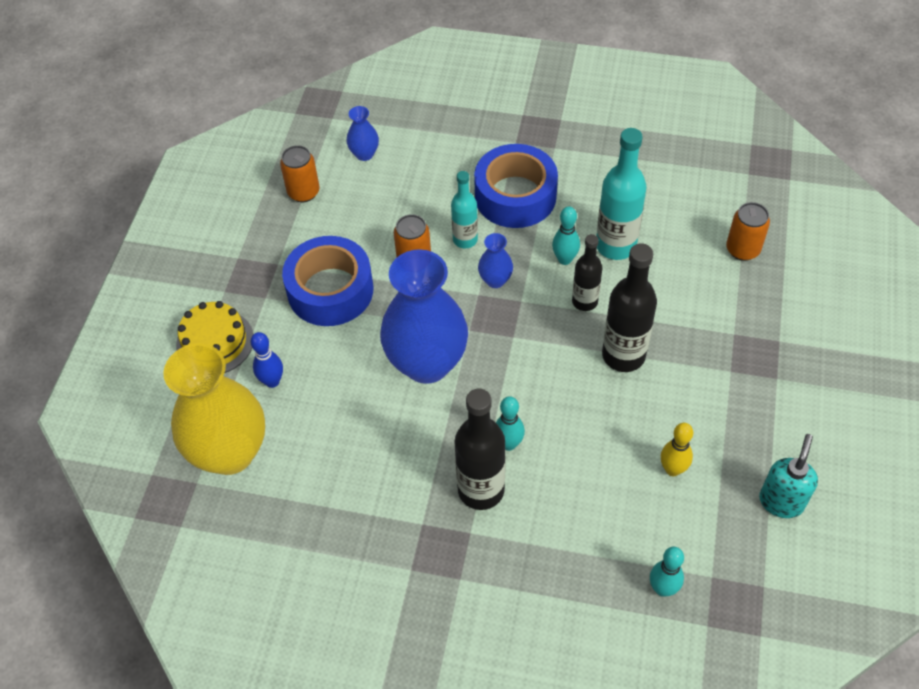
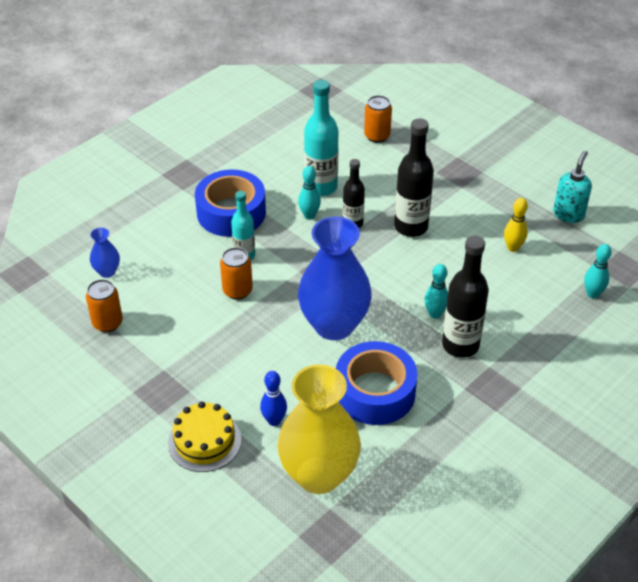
camera: 60 degrees left, 10 degrees down
blue tape [282,236,373,326] -> blue tape moved to [336,341,418,425]
blue vase [478,233,513,288] -> none
turquoise soap dispenser [759,434,818,518] -> turquoise soap dispenser turned 60 degrees clockwise [553,151,592,223]

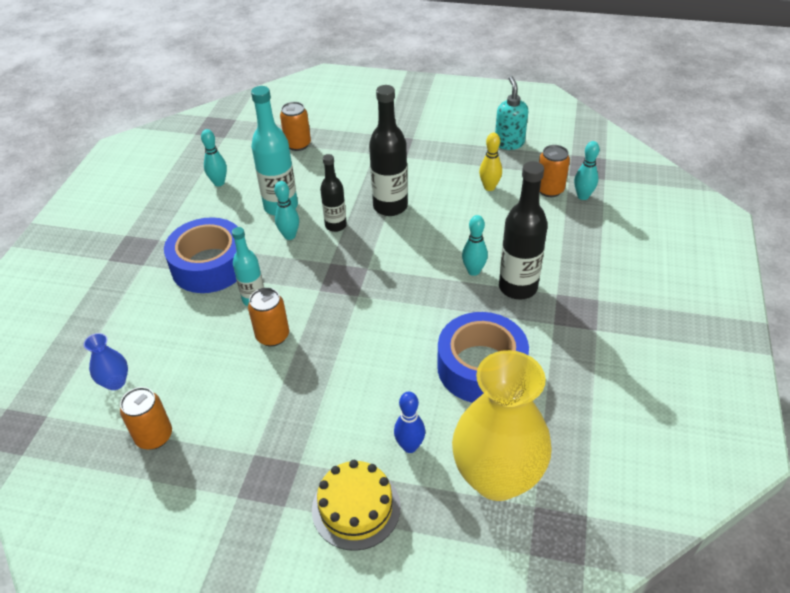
camera: 30 degrees left, 0 degrees up
blue vase [298,216,372,340] -> none
none -> turquoise bowling pin [201,129,227,186]
none -> orange can [539,145,570,197]

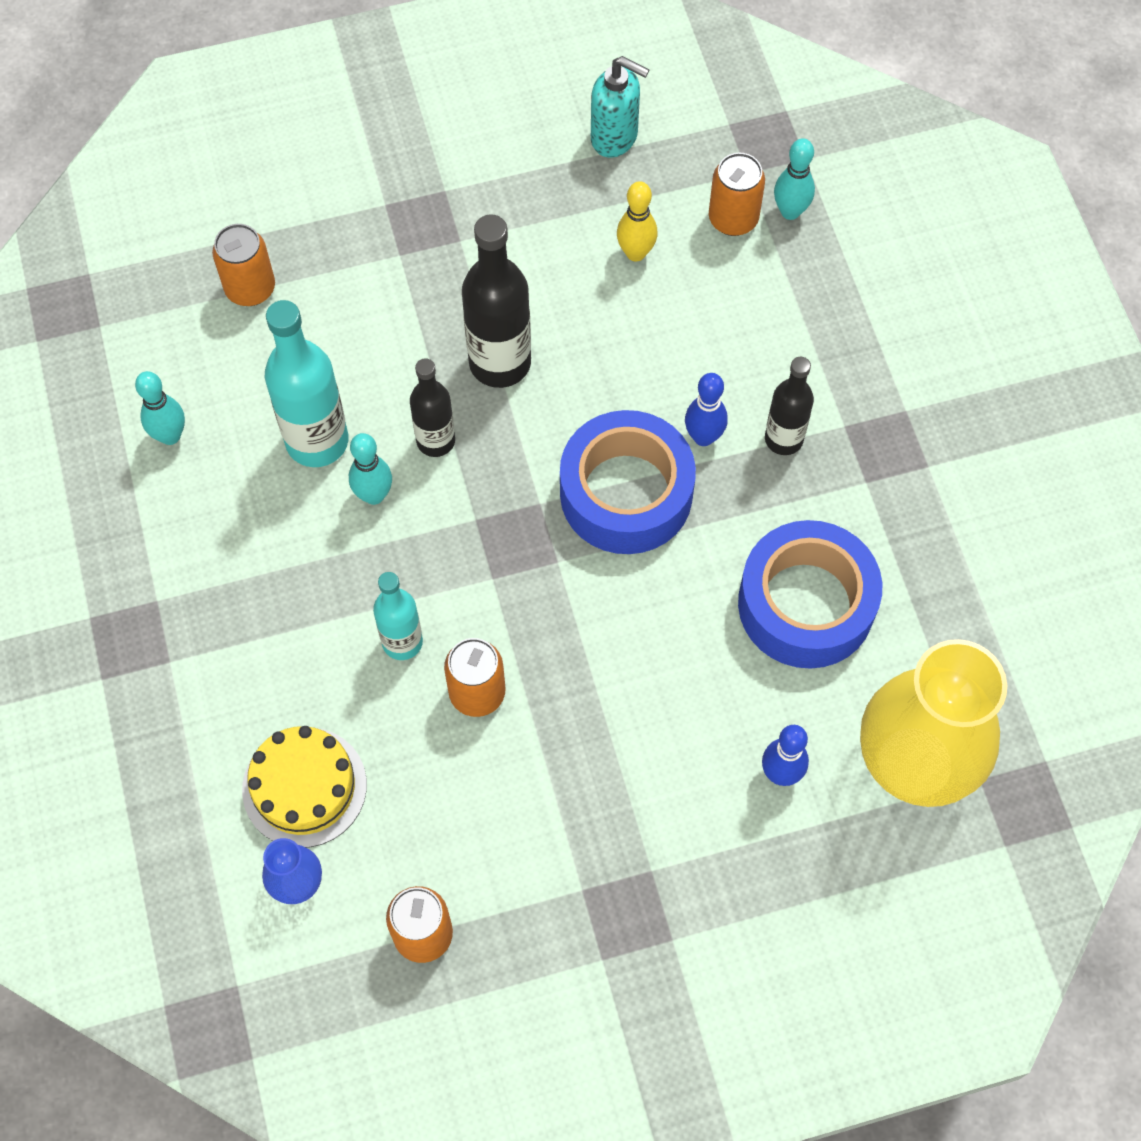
camera: 30 degrees left, 20 degrees up
blue tape [164,217,238,293] -> blue tape moved to [560,410,696,554]
yellow cake [312,460,401,551] -> yellow cake moved to [242,726,367,848]
turquoise bowling pin [462,215,488,276] -> blue bowling pin [685,373,728,446]
turquoise soap dispenser [495,76,528,150] -> turquoise soap dispenser turned 150 degrees clockwise [591,56,649,158]
black bottle [499,161,548,300] -> black bottle [765,357,814,455], size x0.62

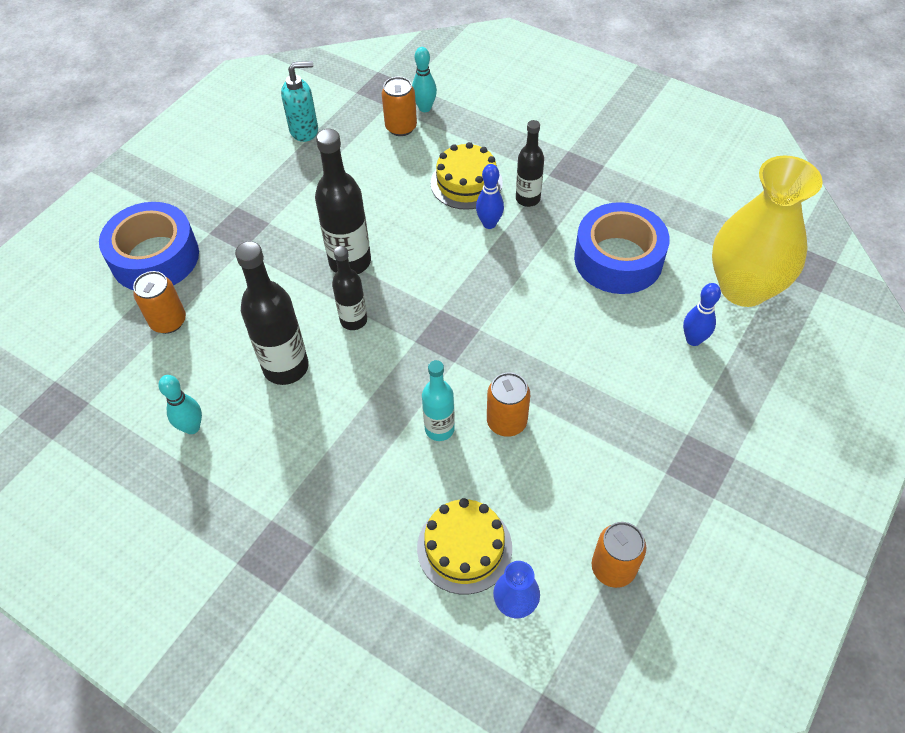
camera: 40 degrees left, 10 degrees down
turquoise bottle [265,300,348,467] -> black bottle [235,241,309,385]
turquoise bowling pin [349,433,392,505] -> none
blue tape [560,410,696,554] -> blue tape moved to [99,202,199,290]
yellow bowling pin [617,181,658,261] -> none
none -> yellow cake [430,142,503,210]

